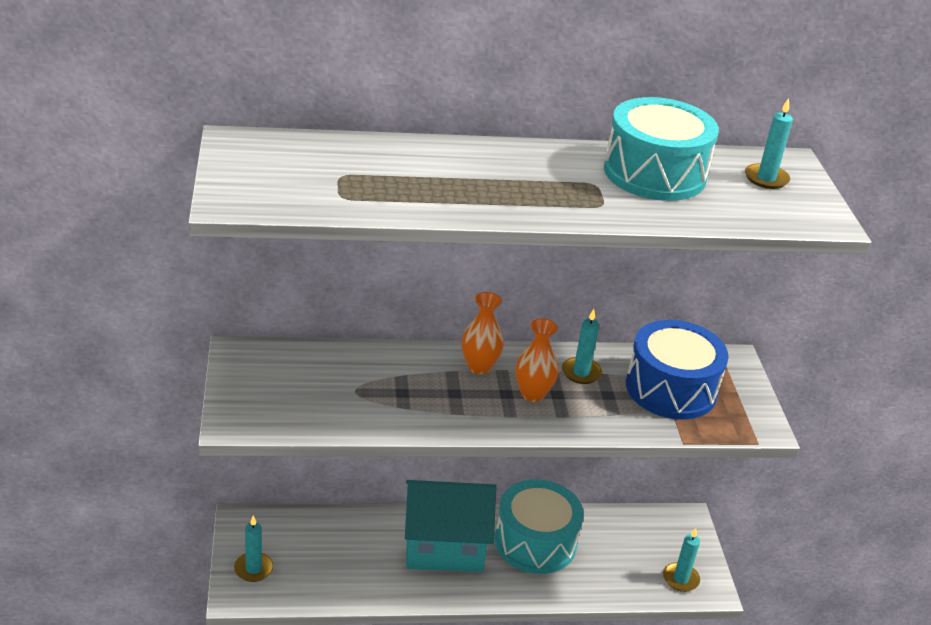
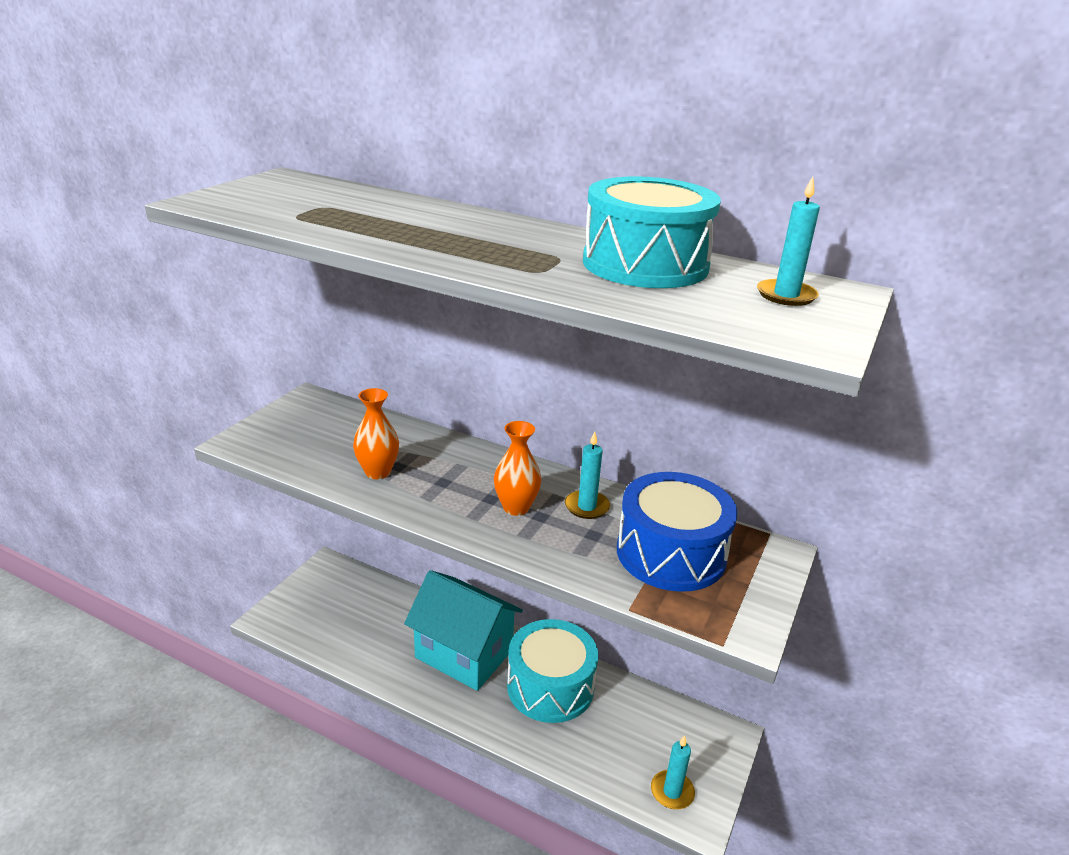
camera: 35 degrees right, 5 degrees down
turquoise candle [234,516,273,582] -> none
orange vase [462,292,504,374] -> orange vase moved to [353,388,399,479]

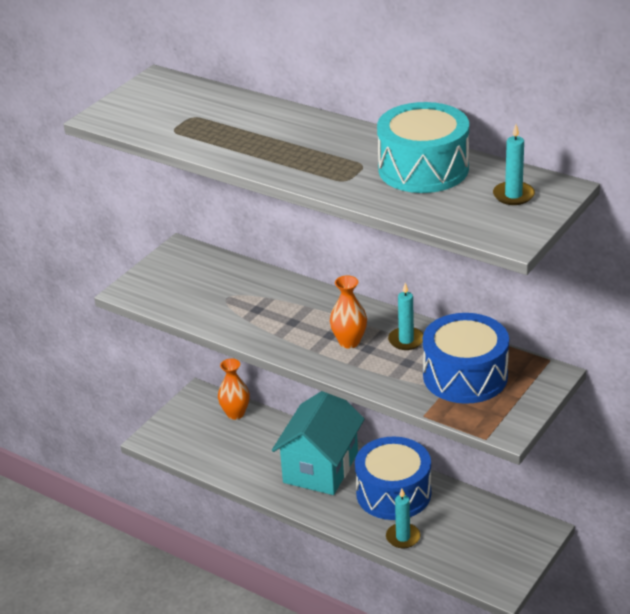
camera: 10 degrees right, 5 degrees up
orange vase [353,388,399,479] -> orange vase moved to [218,358,250,420]
turquoise house [404,570,523,691] -> turquoise house turned 75 degrees clockwise [272,391,365,495]
turquoise drum [507,619,598,723] -> blue drum [355,437,431,520]
turquoise candle [651,735,695,809] -> turquoise candle moved to [386,489,420,548]

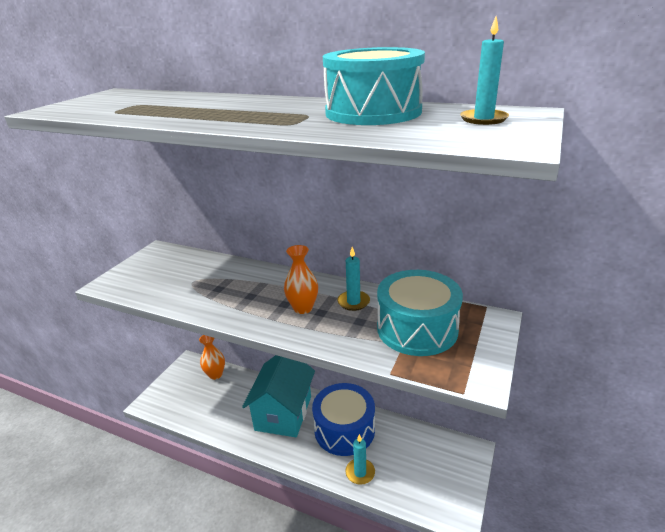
camera: 10 degrees left, 5 degrees down
blue drum [423,313,509,404] -> turquoise drum [377,270,463,356]

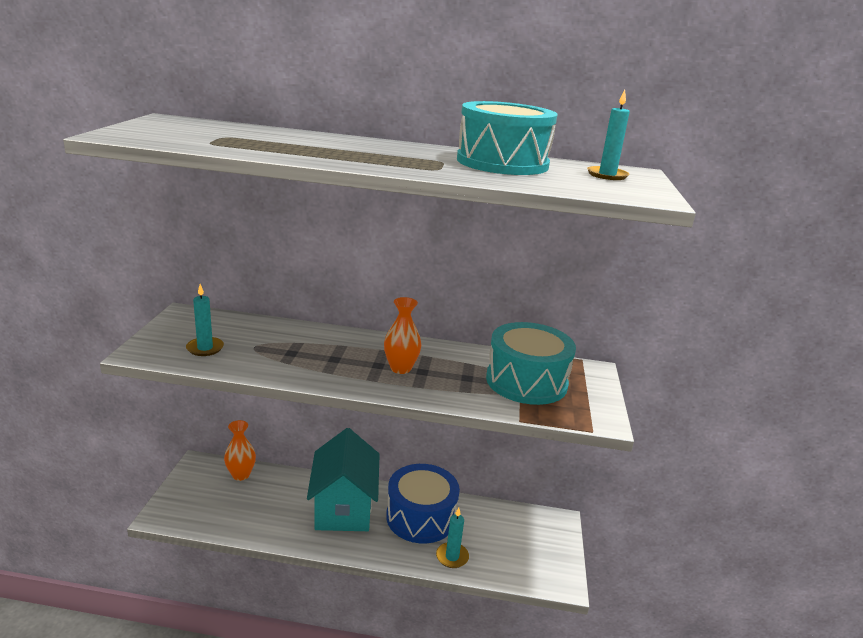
camera: 20 degrees left, 5 degrees down
turquoise candle [337,247,370,311] -> turquoise candle moved to [186,284,224,356]

